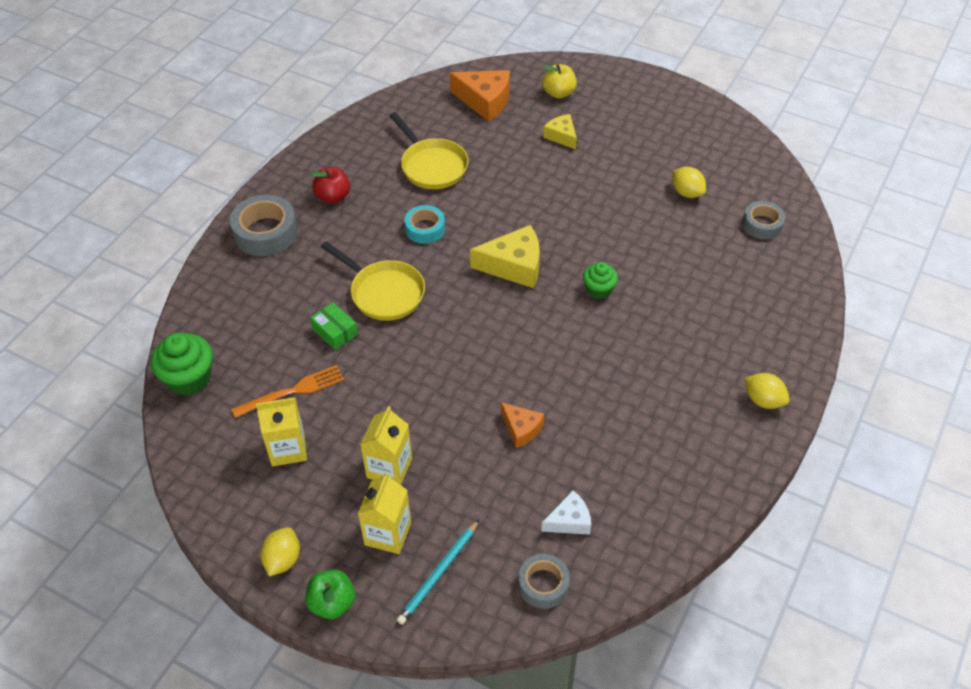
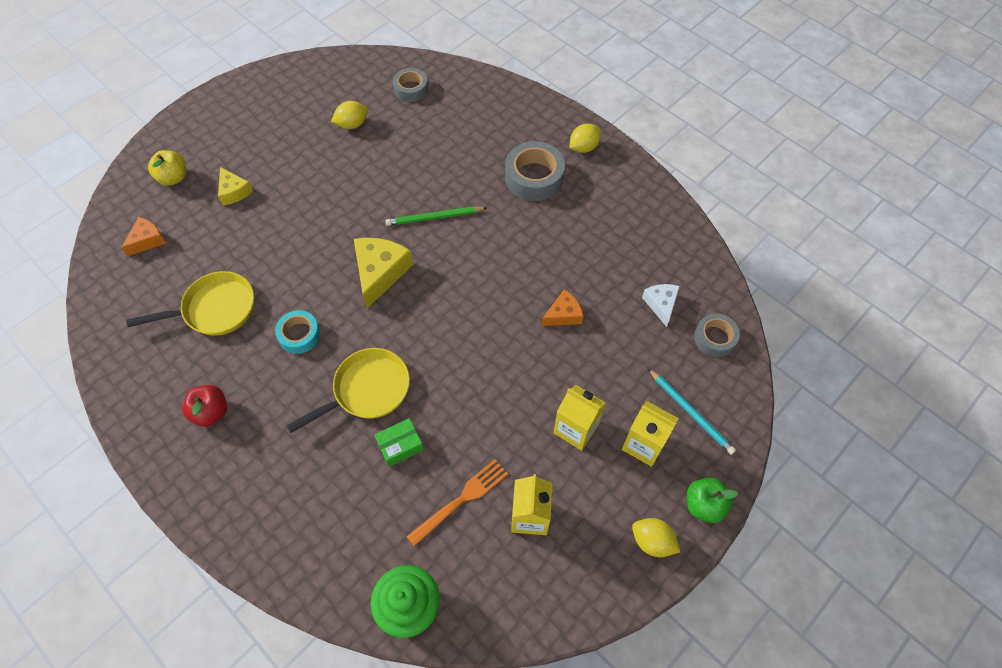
camera: 75 degrees left, 10 degrees up
grey tape [230,194,298,256] -> grey tape moved to [505,141,565,201]
orange fork [231,365,344,418] -> orange fork turned 60 degrees clockwise [406,459,508,546]
orange cheese [450,70,510,121] -> orange cheese [121,217,166,256], size x0.59
yellow cheese [543,114,577,150] -> yellow cheese turned 105 degrees counterclockwise [218,167,253,205]
green cupcake [583,262,618,299] -> green pencil [385,206,486,226]

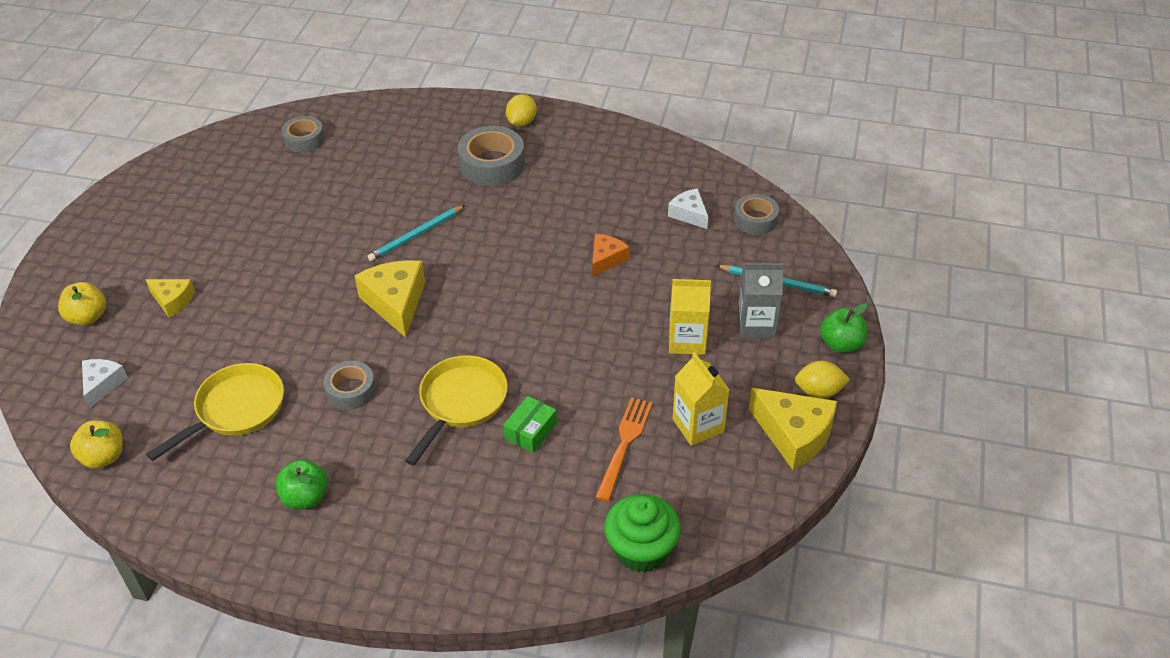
camera: 30 degrees left, 15 degrees down
orange cheese [121,217,166,256] -> white cheese [82,359,128,409]
red apple [182,385,227,427] -> green apple [276,459,328,509]
turquoise tape [275,310,320,354] -> grey tape [323,361,376,410]
yellow lemon [331,101,368,129] -> none
green pencil [385,206,486,226] -> turquoise pencil [368,205,465,261]
yellow carton [622,401,679,467] -> grey carton [738,263,784,338]
none -> yellow apple [70,420,123,469]
none -> yellow cheese [749,388,837,470]

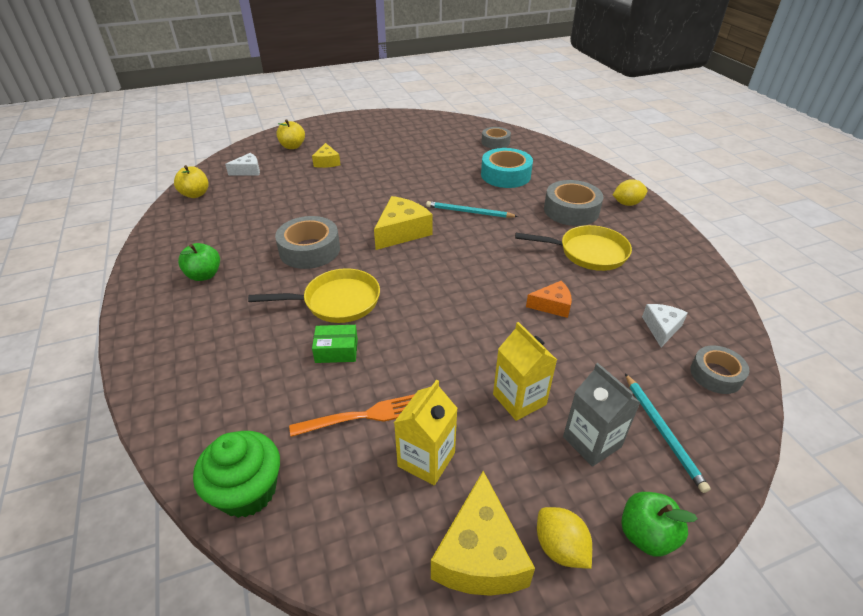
camera: 55 degrees right, 5 degrees down
yellow pan [146,363,284,461] -> yellow pan moved to [515,225,632,271]
grey tape [323,361,376,410] -> grey tape [275,216,340,269], size x1.59
none -> turquoise tape [481,148,533,188]

